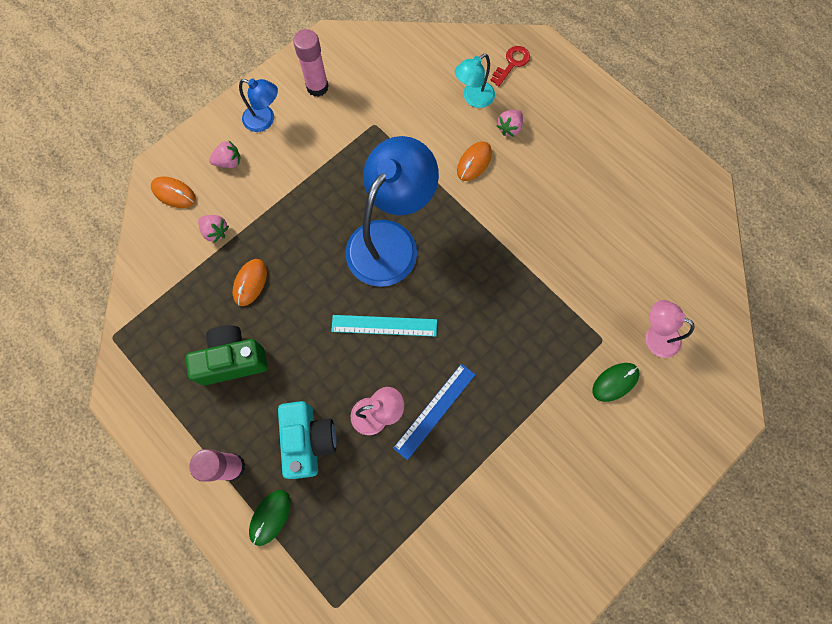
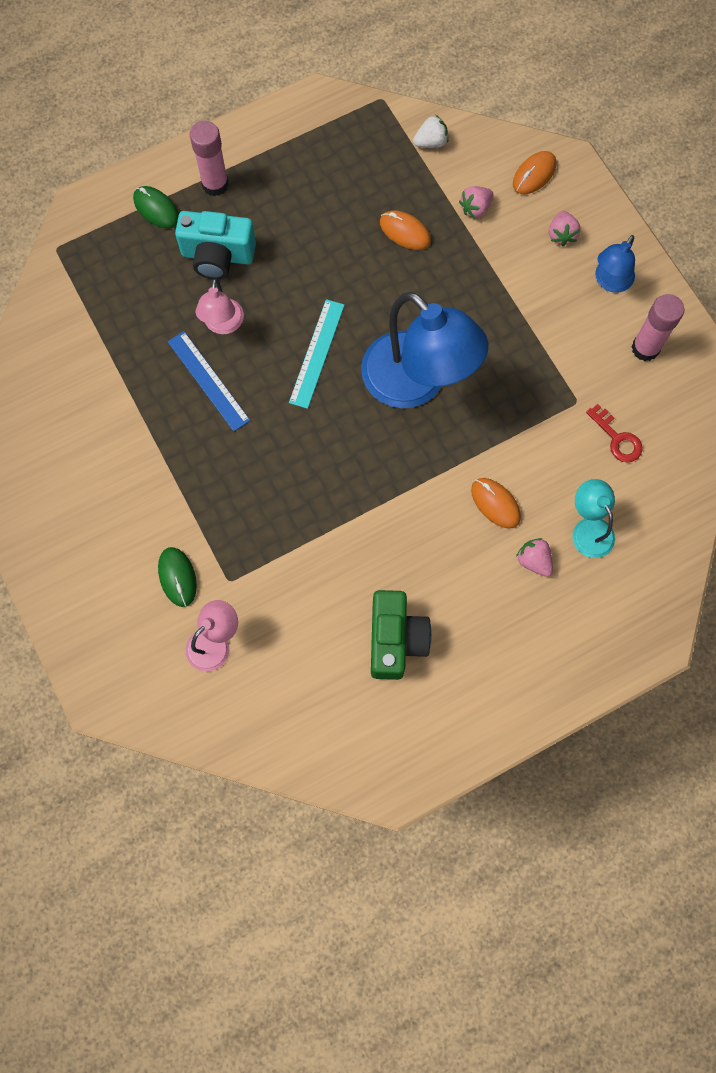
camera: 105 degrees right, 0 degrees up
green camera [185,325,267,385] -> green camera moved to [371,590,432,680]
red key [491,46,530,86] -> red key moved to [586,404,643,463]
none -> white strawberry [413,115,448,148]

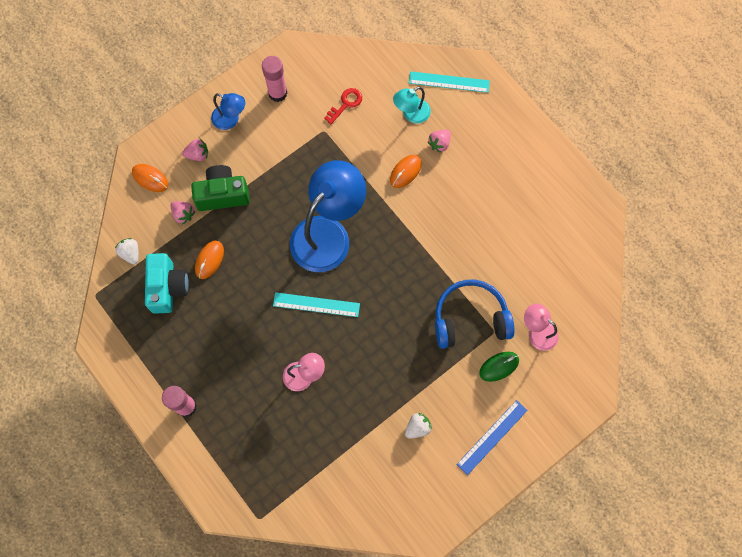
camera: 100 degrees left, 0 degrees up
green mouse [133,186,179,228] -> none
blue ruler [168,331,250,431] -> blue ruler moved to [456,400,528,475]
turquoise camera [175,211,256,279] -> turquoise camera moved to [145,253,189,314]
green camera [371,590,432,680] -> green camera moved to [191,165,250,211]
none -> white strawberry [405,413,432,439]
none -> turquoise ruler [409,71,490,93]
none -> blue headphones [435,280,515,349]

